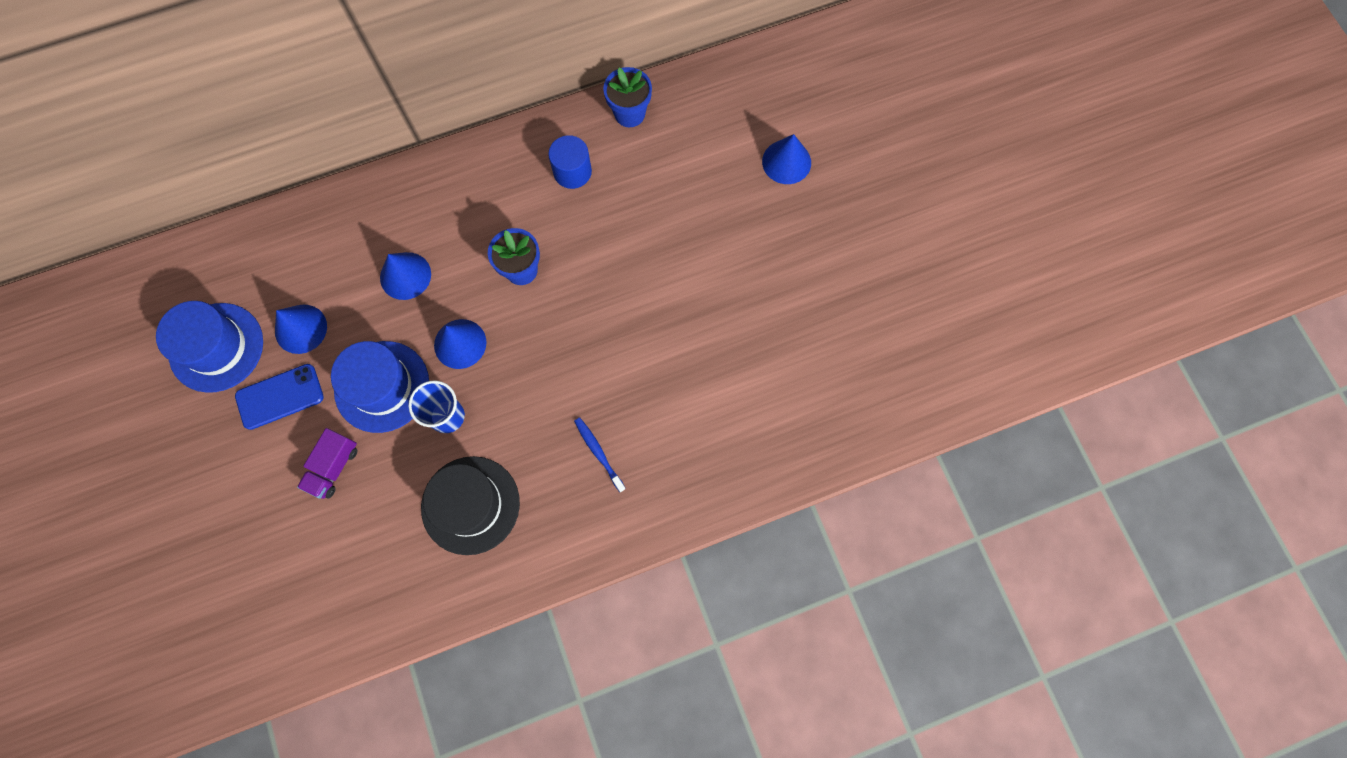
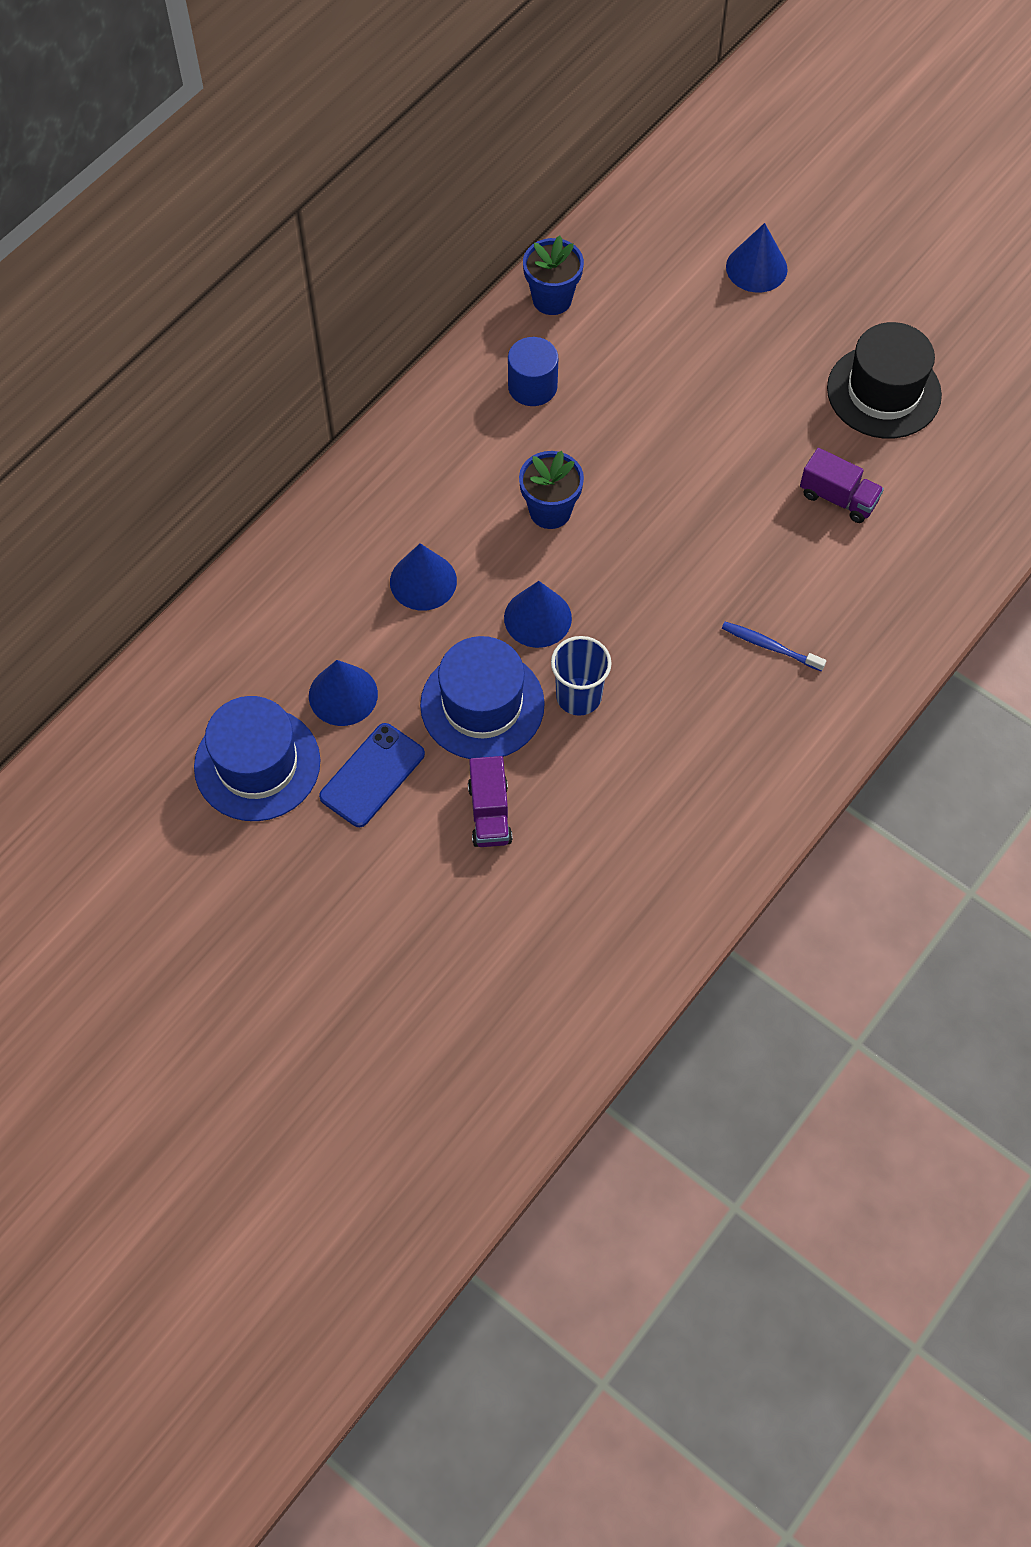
camera: 30 degrees left, 10 degrees down
black hat [421,456,520,555] -> black hat moved to [827,322,942,439]
none -> purple truck [800,448,884,523]

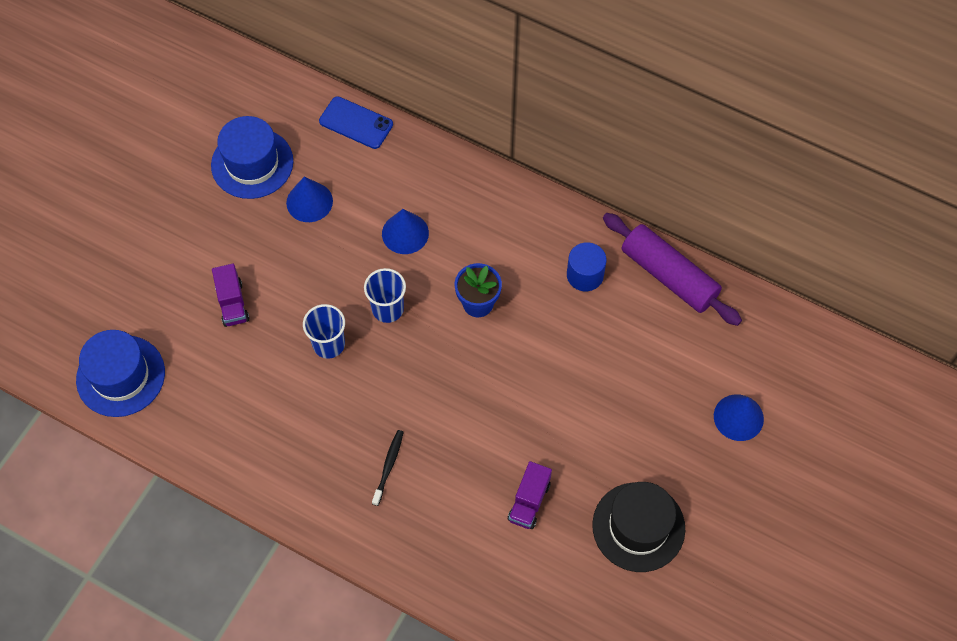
camera: 80 degrees right, 0 degrees up
blue phone [319,723,425,827] -> blue phone moved to [319,96,393,149]
blue hat [420,636,545,759] -> blue hat moved to [76,330,165,417]
purple truck [468,756,512,847] -> purple truck turned 90 degrees counterclockwise [212,263,249,327]
blue cone [504,581,572,648] -> blue cup [364,268,406,323]
blue flower pot [523,236,584,315] -> purple rolling pin [603,213,742,326]
blue toothbrush [722,622,826,672] -> black toothbrush [372,430,404,506]

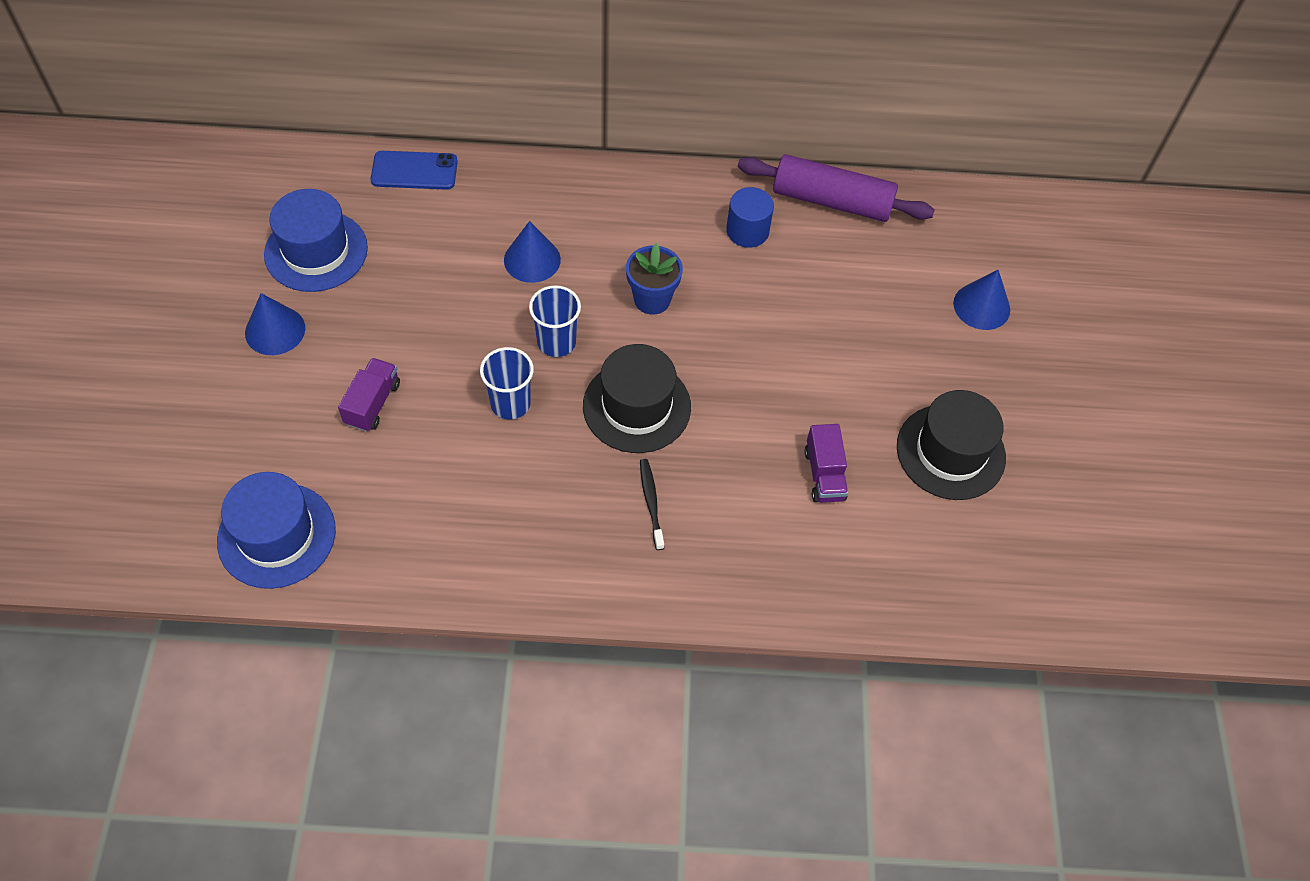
camera: 30 degrees left, 5 degrees down
purple truck [212,263,249,327] -> purple truck turned 120 degrees counterclockwise [338,358,400,432]
blue cone [286,177,333,222] -> blue cone moved to [245,293,305,355]
none -> black hat [583,344,691,453]

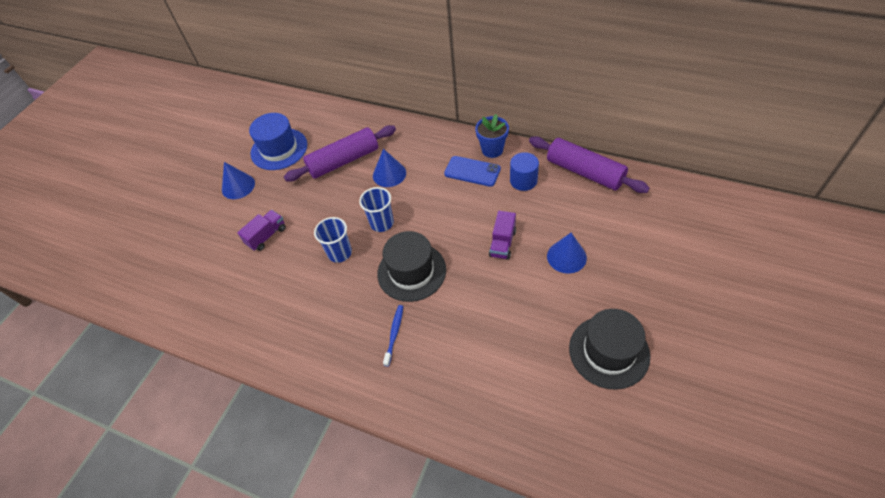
camera: 30 degrees right, 5 degrees down
blue hat [217,472,336,589] -> none
blue phone [371,151,458,190] -> blue phone moved to [444,156,501,187]
blue flower pot [626,243,683,315] -> blue flower pot moved to [475,114,509,158]
black toothbrush [640,459,664,550] -> blue toothbrush [383,305,403,367]
purple truck [804,424,848,503] -> purple truck moved to [489,211,516,260]
blue cone [953,269,1010,330] -> blue cone moved to [547,233,587,274]
none -> purple rolling pin [284,125,396,181]

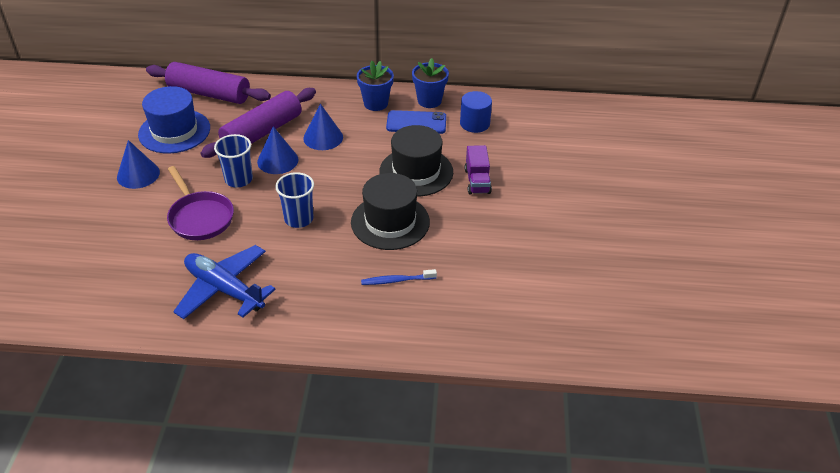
camera: 25 degrees left, 10 degrees down
purple truck [237,210,286,251] -> purple pan [167,166,234,240]
blue cup [359,187,394,232] -> blue cup moved to [214,134,253,188]
blue toothbrush [383,305,403,367] -> blue toothbrush turned 90 degrees counterclockwise [361,269,437,285]
purple rolling pin [529,136,650,193] -> purple rolling pin moved to [146,62,271,104]
blue cone [547,233,587,274] -> blue cone moved to [257,126,299,174]
black hat [569,309,650,390] -> black hat moved to [379,125,453,196]
none -> blue plane [173,245,276,319]
none -> blue flower pot [357,61,394,111]

